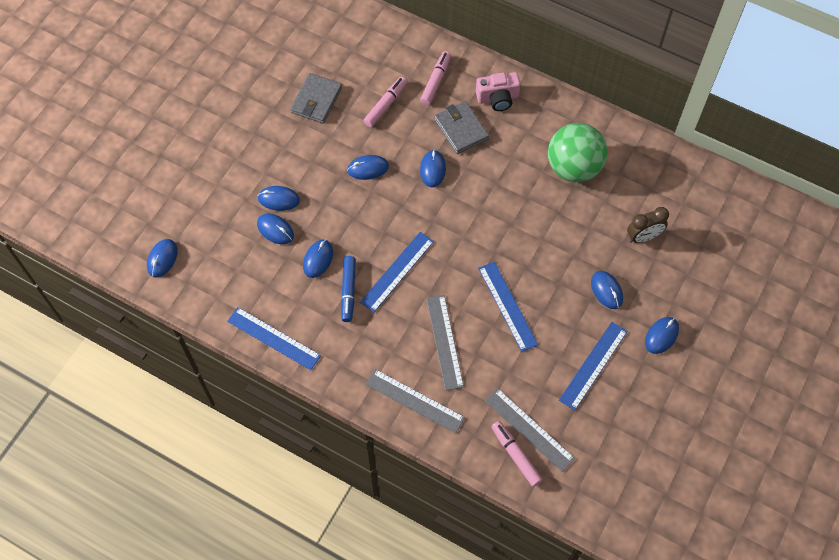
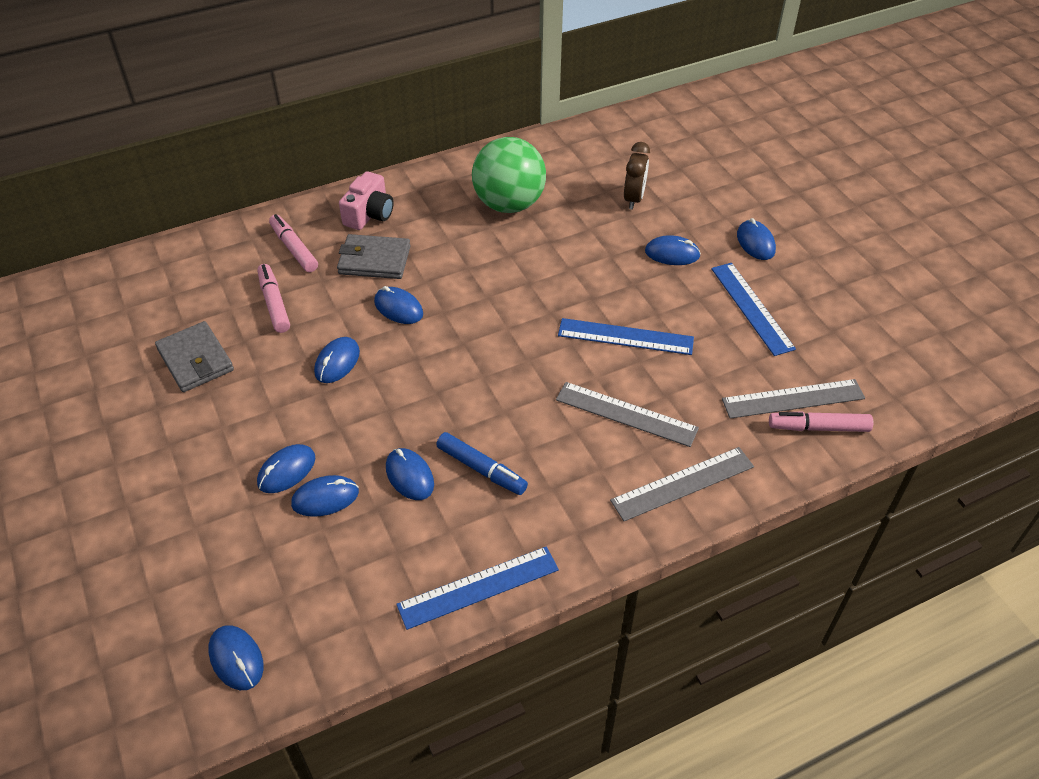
camera: 55 degrees left, 15 degrees down
blue ruler [360,232,434,312] -> none

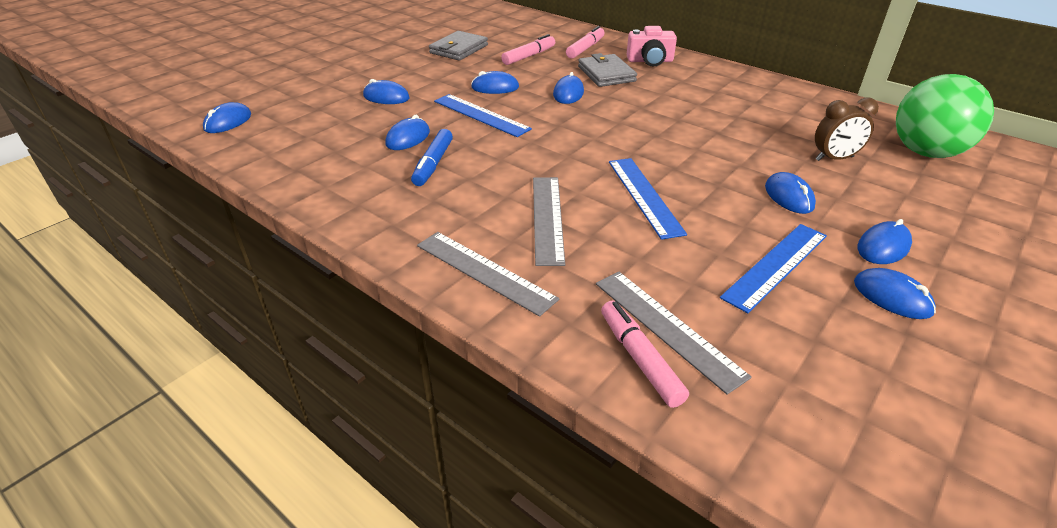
camera: 65 degrees right, 10 degrees down
blue mouse [291,475,359,517] -> blue mouse moved to [854,268,936,319]
blue ruler [396,546,559,630] -> blue ruler moved to [434,94,532,137]
green ball [472,137,546,213] -> green ball moved to [896,74,994,158]

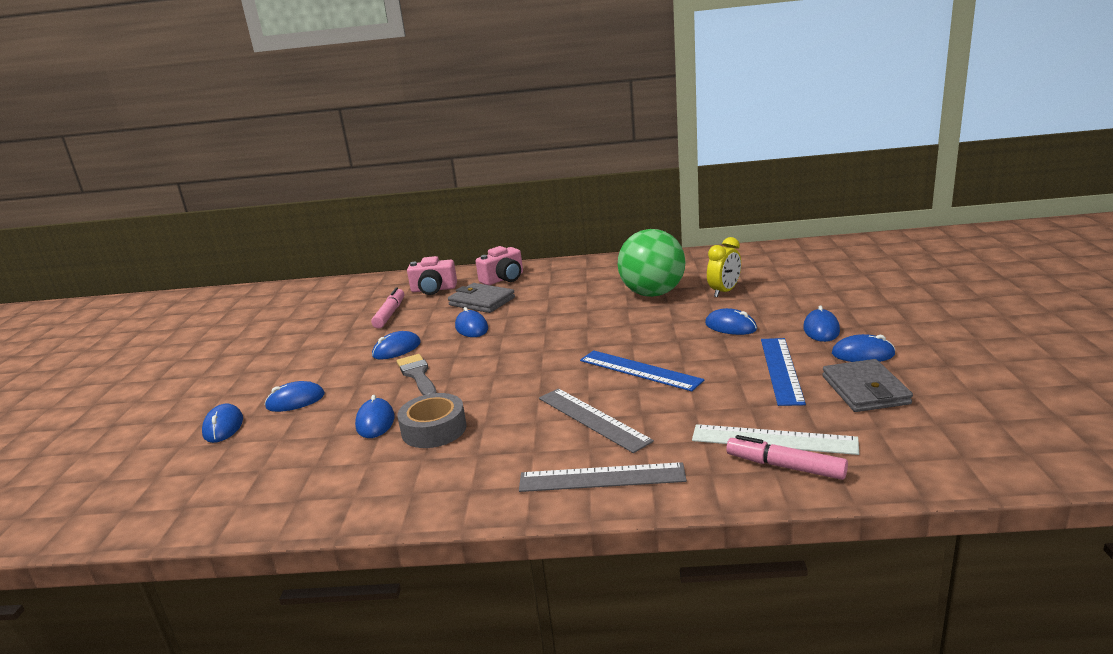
camera: 35 degrees left, 15 degrees down
blue mouse [203,102,251,133] -> blue mouse moved to [202,403,243,443]
blue marker [411,129,453,186] -> grey tape [397,393,467,448]
grey wallet [429,31,488,61] -> grey wallet moved to [822,359,913,412]
blue ruler [434,94,532,137] -> grey brush [397,354,437,395]
pink marker [566,26,605,59] -> pink camera [407,256,457,295]
grey ruler [596,272,752,395] -> white ruler [692,424,859,455]
brown clock [815,98,879,161] -> yellow clock [707,237,741,297]
green ball [896,74,994,158] -> green ball moved to [618,229,686,297]

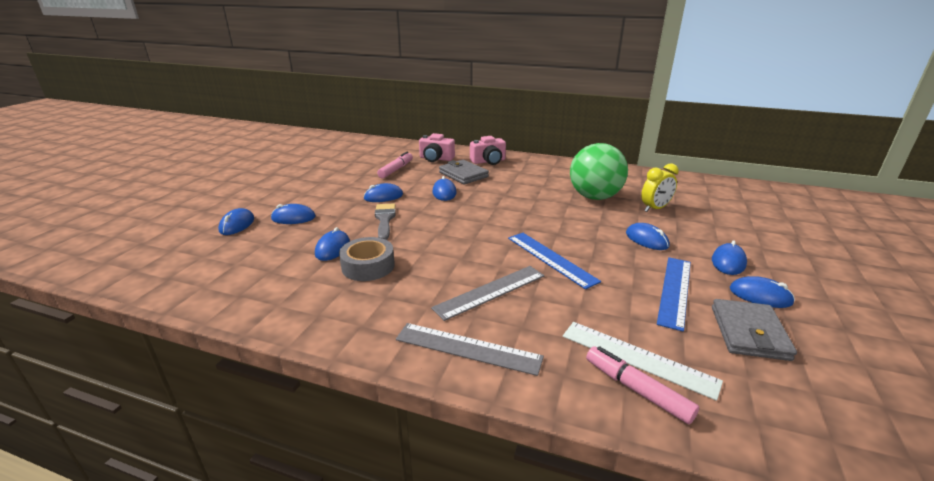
camera: 15 degrees right, 5 degrees up
grey ruler [539,388,654,453] -> grey ruler turned 75 degrees clockwise [431,266,544,321]

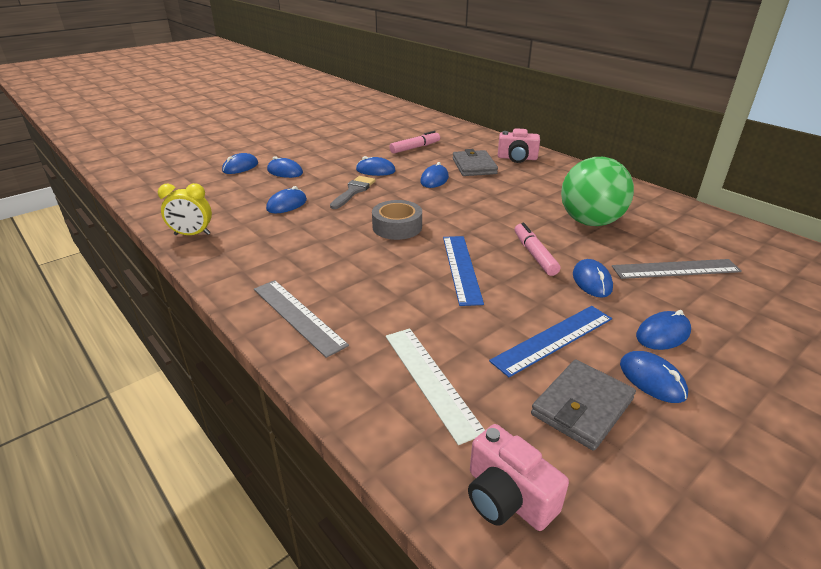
camera: 30 degrees right, 5 degrees up
grey tape [339,237,395,281] -> grey tape moved to [372,200,422,240]
pink camera [419,133,455,162] -> pink camera moved to [468,424,569,531]
grey ruler [431,266,544,321] -> grey ruler moved to [612,259,742,279]
pink marker [586,346,699,424] -> pink marker moved to [515,222,560,276]
yellow clock [641,163,679,212] -> yellow clock moved to [158,183,212,235]

